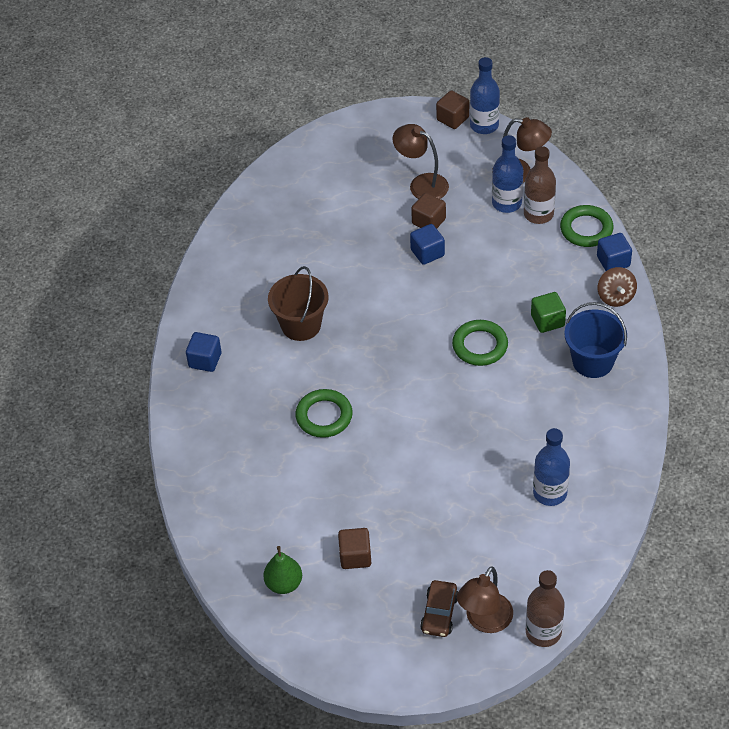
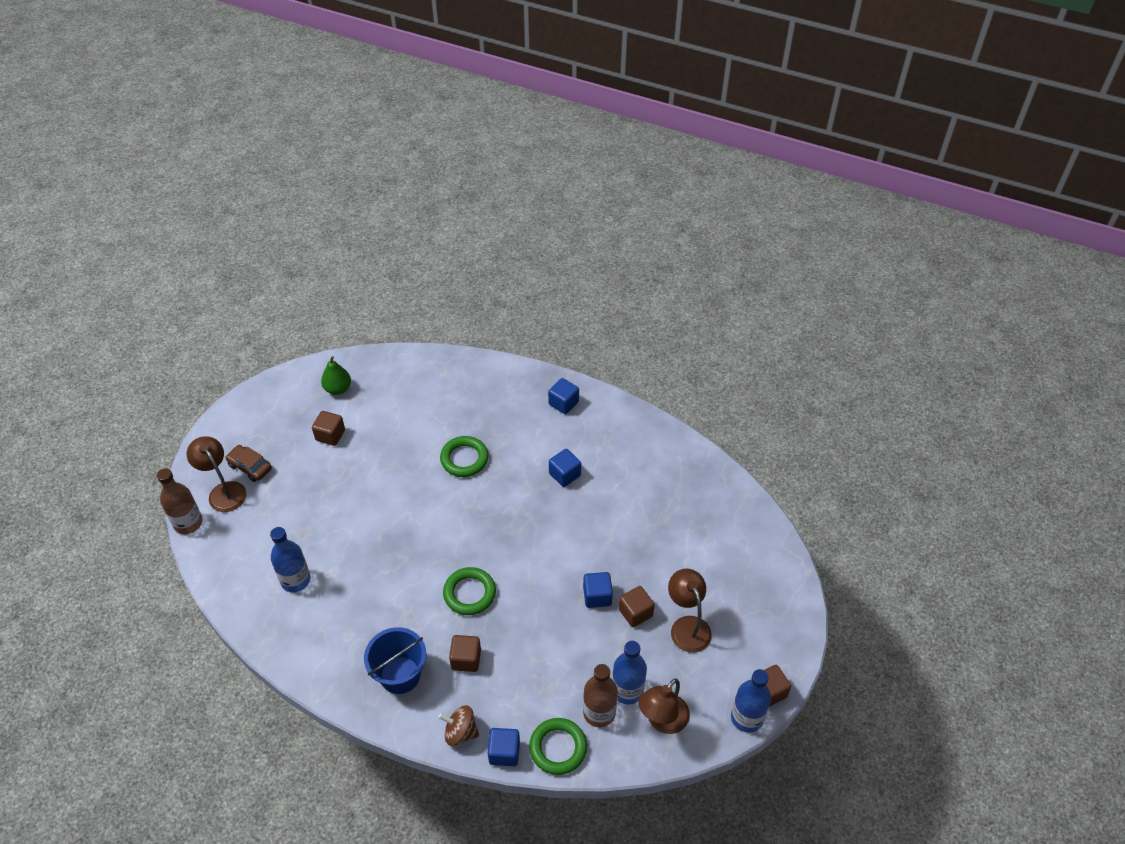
camera: 110 degrees right, 0 degrees up
brown bucket [268,266,328,341] -> blue cube [549,449,581,487]
brown lamp [393,124,449,199] -> brown lamp turned 75 degrees counterclockwise [668,569,712,653]
green cube [531,292,566,333] -> brown cube [449,635,481,672]

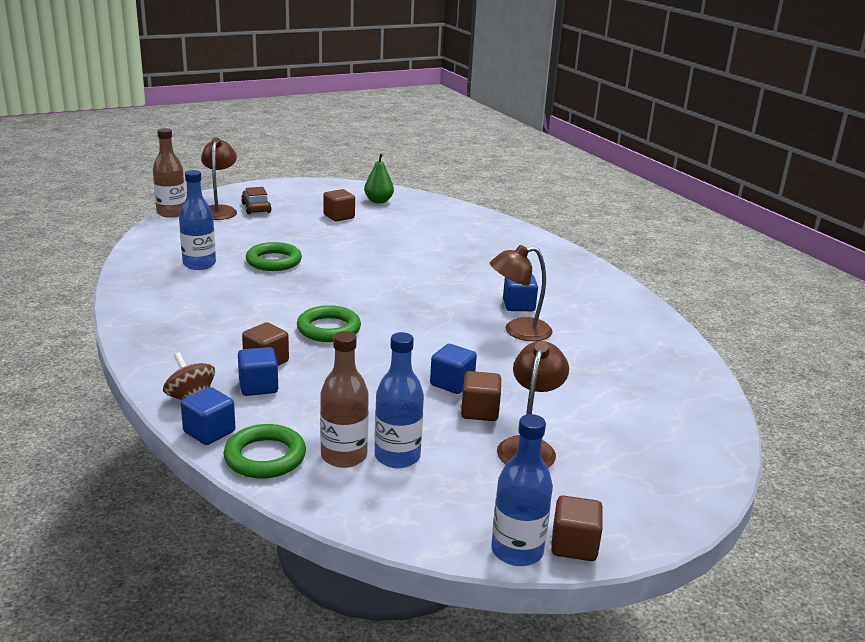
camera: 35 degrees right, 25 degrees down
blue bucket [364,627,426,694] -> none
green ring [440,436,488,477] -> green ring moved to [246,242,302,271]
blue cube [548,378,579,414] -> blue cube moved to [238,347,278,396]
brown lamp [638,679,690,734] -> brown lamp moved to [490,245,553,341]

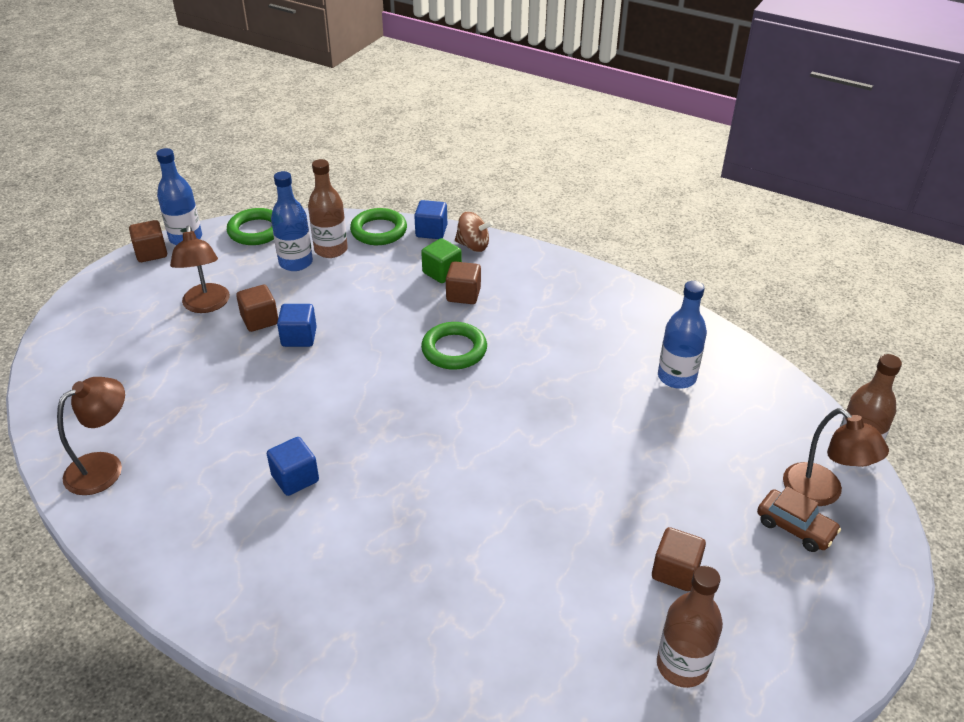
camera: 150 degrees right, 15 degrees up
blue cube [238,347,278,396] -> green cube [421,238,462,283]
green ring [246,242,302,271] -> green ring moved to [227,208,274,245]
green pear [364,153,394,204] -> brown bottle [657,566,723,688]
brown lamp [490,245,553,341] -> brown lamp moved to [57,377,125,495]

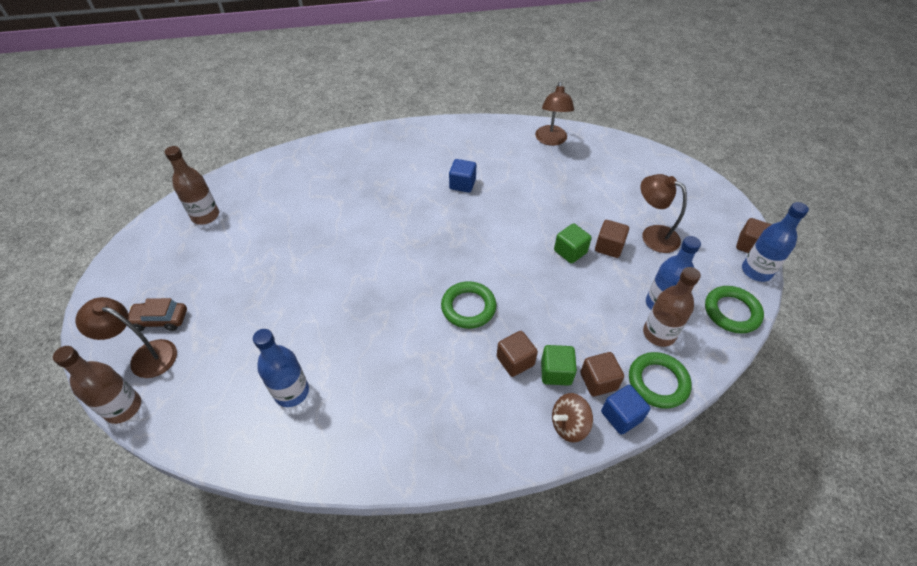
camera: 140 degrees right, 10 degrees up
blue cube [277,304,317,347] -> green cube [554,223,592,264]
brown cube [652,527,706,591] -> brown cube moved to [580,352,624,397]

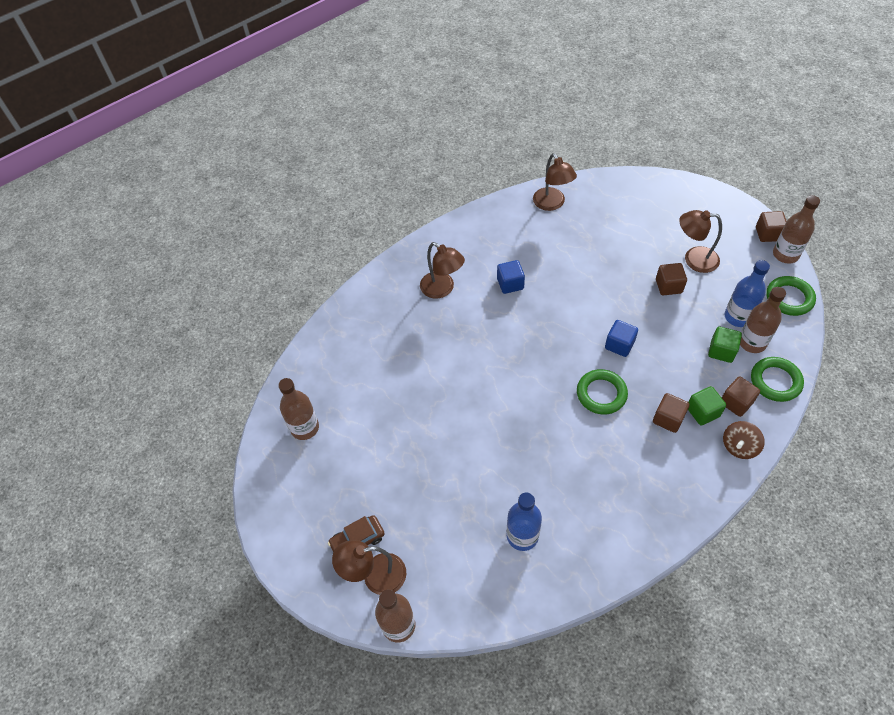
camera: 25 degrees left, 5 degrees up
green cube [554,223,592,264] -> green cube moved to [708,327,742,363]
blue cube [601,385,650,435] -> blue cube moved to [605,320,638,357]
blue bottle [742,202,809,282] -> brown bottle [773,195,820,264]
none -> brown lamp [420,242,465,299]

